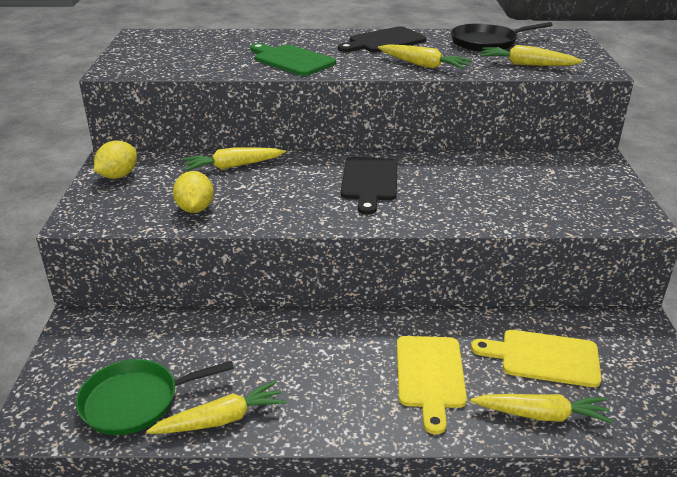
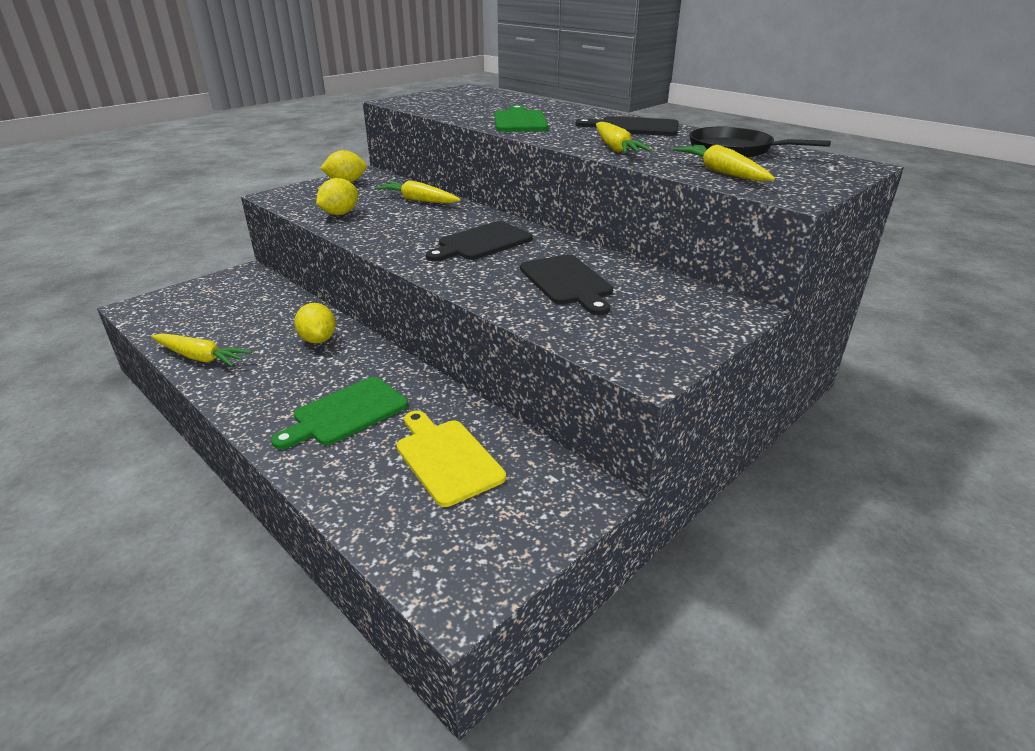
camera: 45 degrees right, 0 degrees up
green pan [76,359,234,435] -> none
yellow cutting board [397,336,467,434] -> green cutting board [271,377,408,449]
yellow carrot [470,394,613,424] -> none
none -> yellow lemon [294,303,336,344]
none -> black cutting board [520,254,613,315]

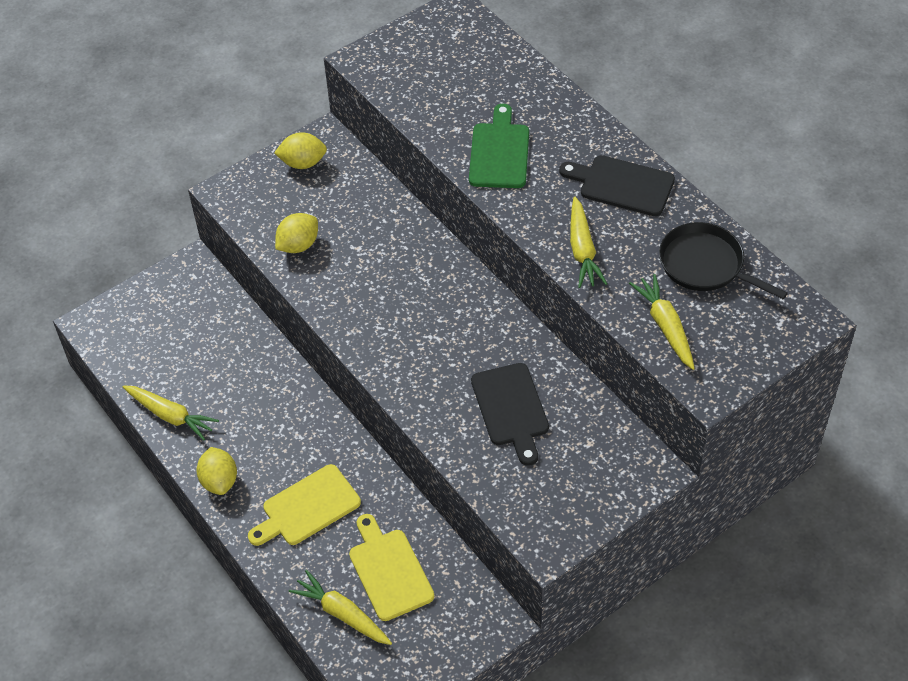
camera: 10 degrees right, 20 degrees up
green cutting board [271,377,408,449] -> yellow cutting board [248,464,361,546]
yellow lemon [294,303,336,344] -> yellow lemon moved to [197,447,237,495]
yellow carrot [375,180,461,203] -> yellow carrot moved to [289,570,392,645]
black cutting board [426,221,533,261] -> none

